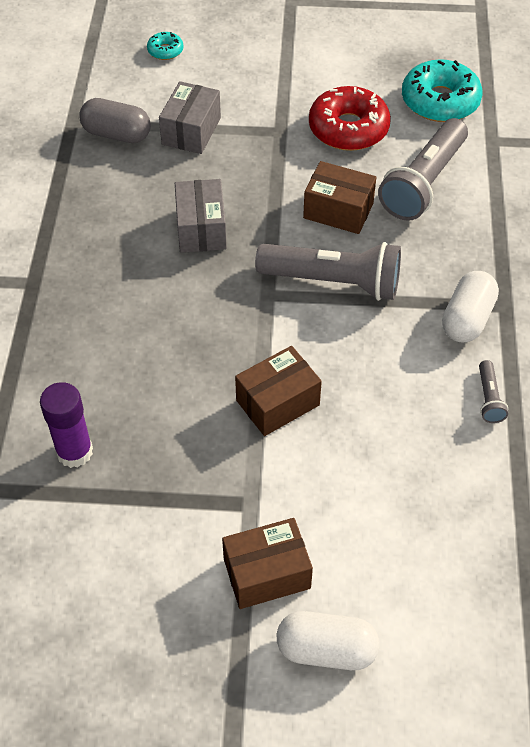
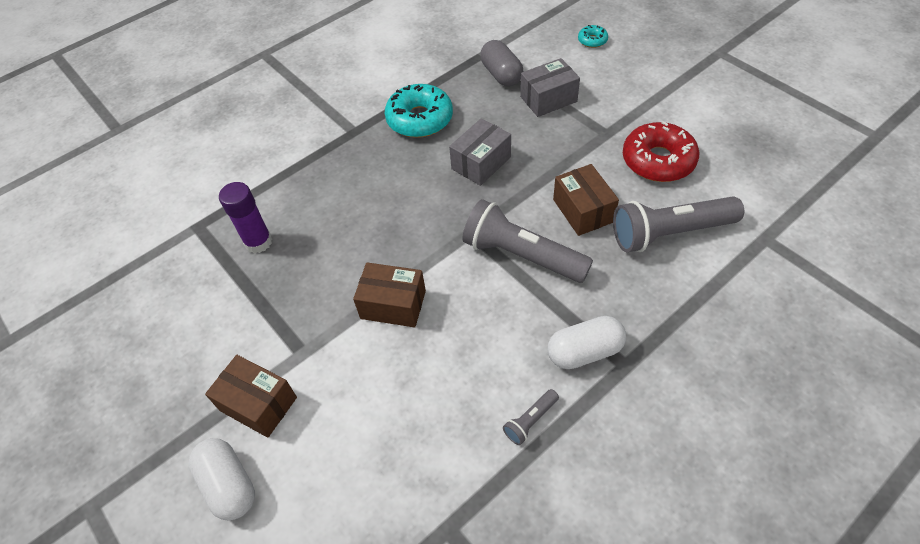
camera: 50 degrees right, 0 degrees up
grey flashlight [255,242,401,301] -> grey flashlight turned 150 degrees clockwise [462,199,593,283]
turquoise donut [402,59,483,122] -> turquoise donut moved to [385,84,453,138]

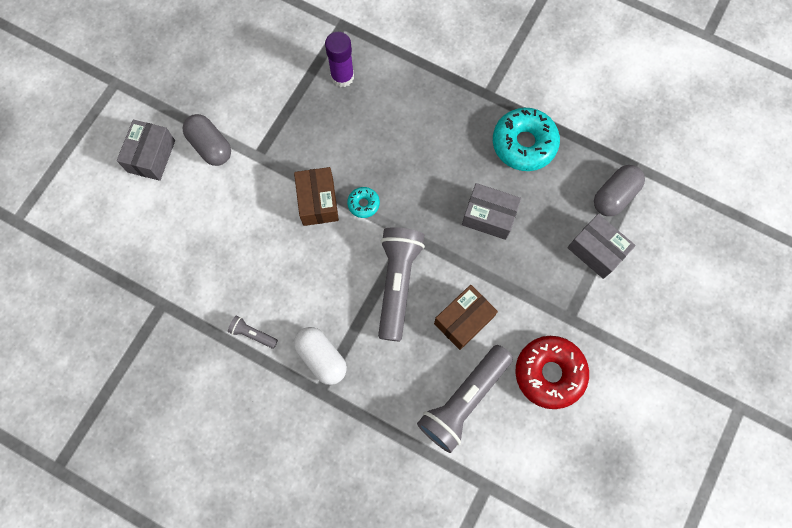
camera: 65 degrees right, 20 degrees up
white capsule [188,438,255,520] -> grey box [117,120,175,181]
brown box [205,355,297,438] -> grey capsule [182,114,231,166]
turquoise donut [578,25,608,48] -> turquoise donut moved to [347,187,380,218]
grey flashlight [613,196,744,252] -> grey flashlight turned 105 degrees counterclockwise [417,345,513,453]

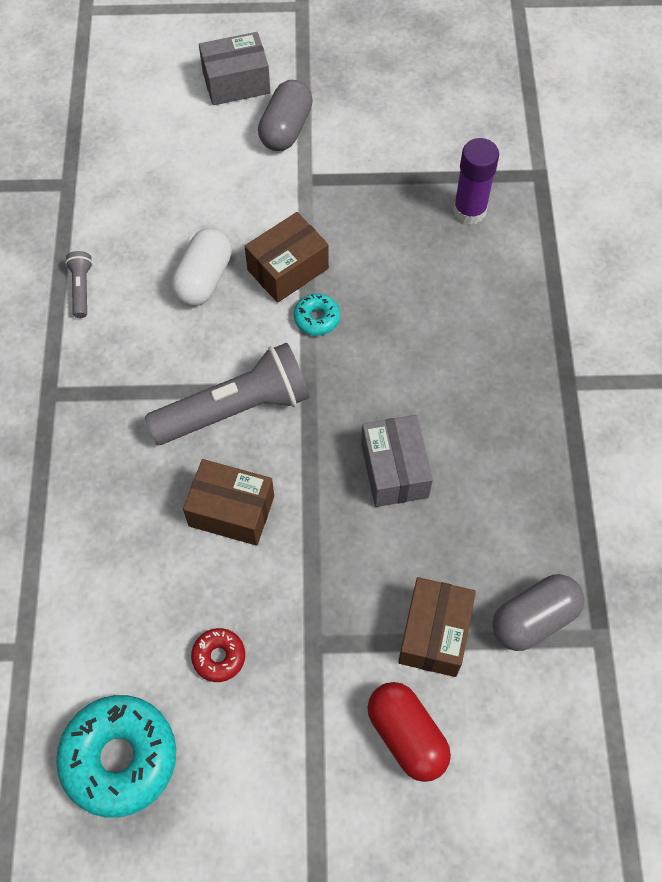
camera: 60 degrees right, 10 degrees down
white capsule [294,327,347,385] -> white capsule moved to [171,228,232,306]
grey flashlight [417,345,513,453] -> none
turquoise donut [493,108,560,171] -> turquoise donut moved to [56,695,176,818]
red donut [515,336,589,409] -> red donut [191,628,245,682], size x0.48
grey box [567,214,636,279] -> brown box [398,577,476,677]
grey capsule [594,165,645,216] -> grey capsule turned 45 degrees counterclockwise [492,574,584,651]
none -> red capsule [367,682,451,782]

